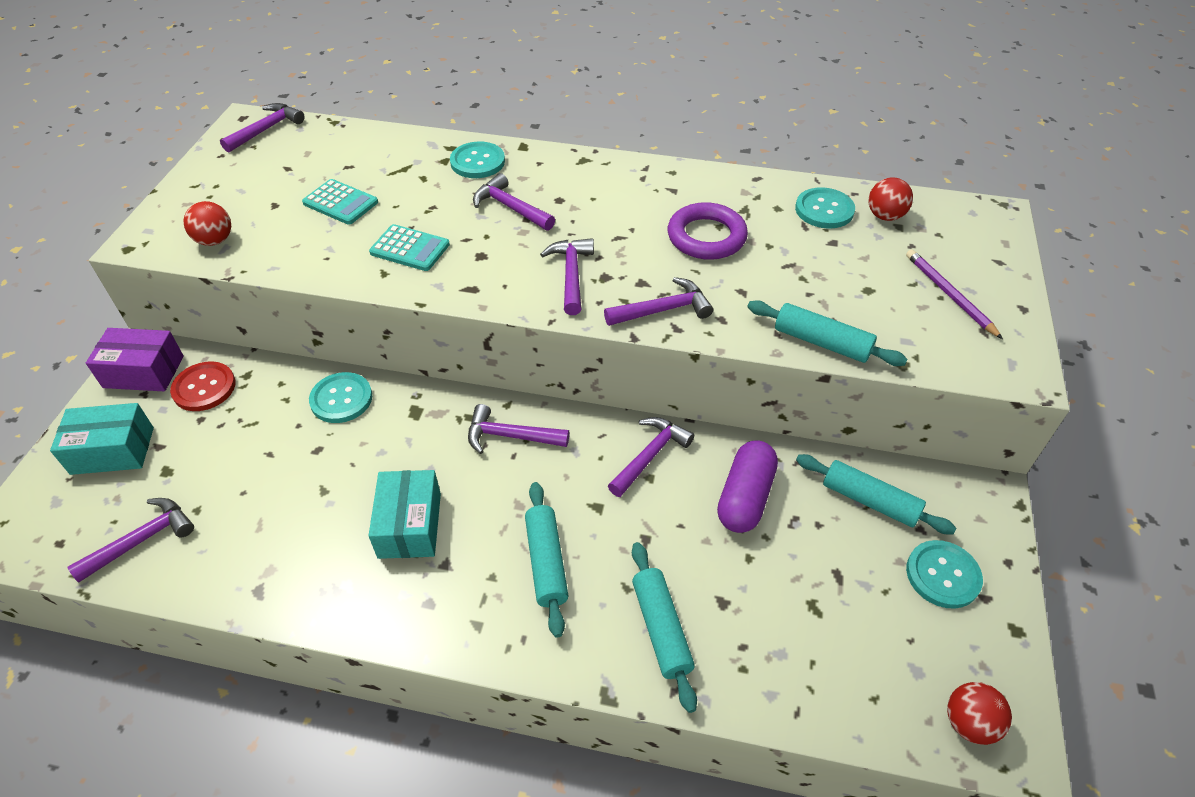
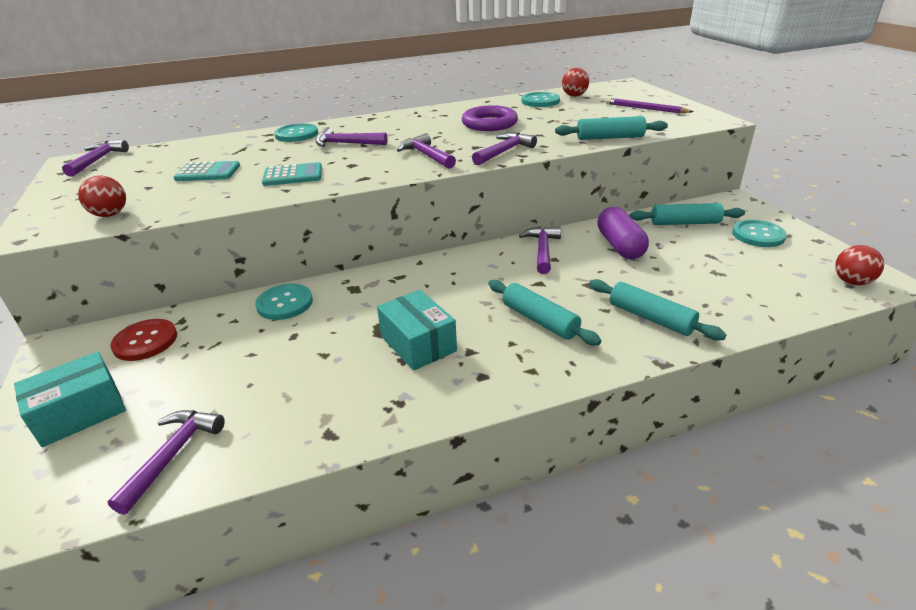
camera: 30 degrees left, 15 degrees down
purple box [86,328,184,391] -> none
purple hammer [468,404,569,454] -> none

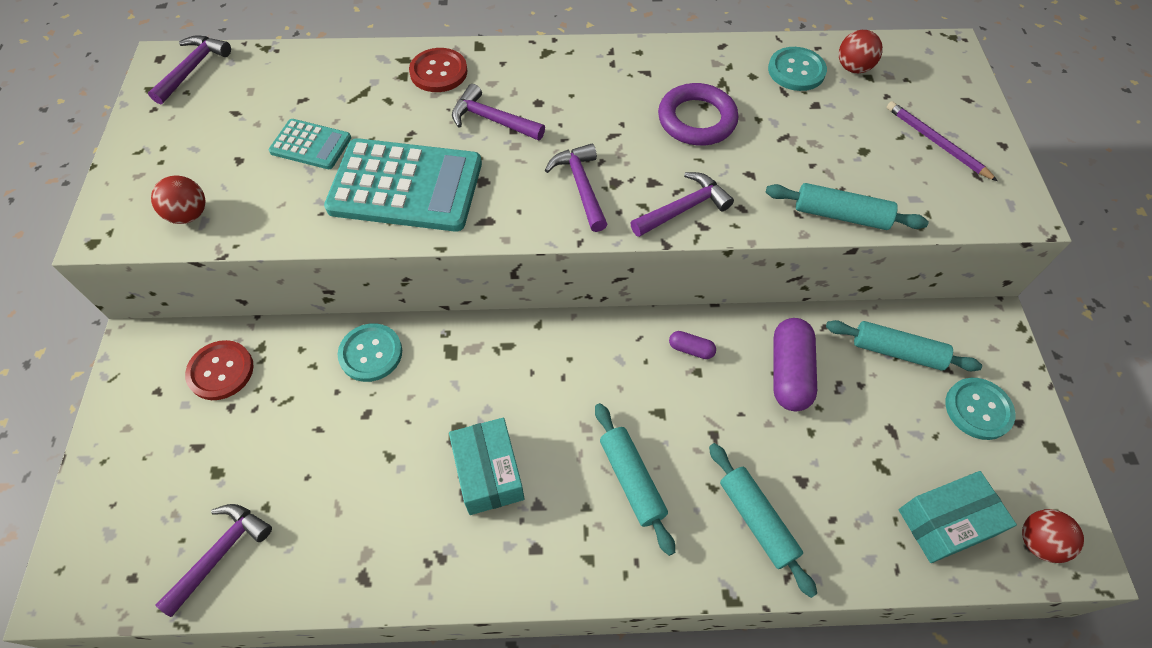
camera: 15 degrees right, 25 degrees up
turquoise box [14,351,126,447] -> turquoise box moved to [898,471,1017,563]
turquoise calculator [262,162,322,186] -> turquoise calculator [324,138,482,232], size x1.94
turquoise button [274,123,318,142] -> red button [409,48,468,92]
purple hammer [519,226,561,274] -> purple capsule [669,331,716,359]

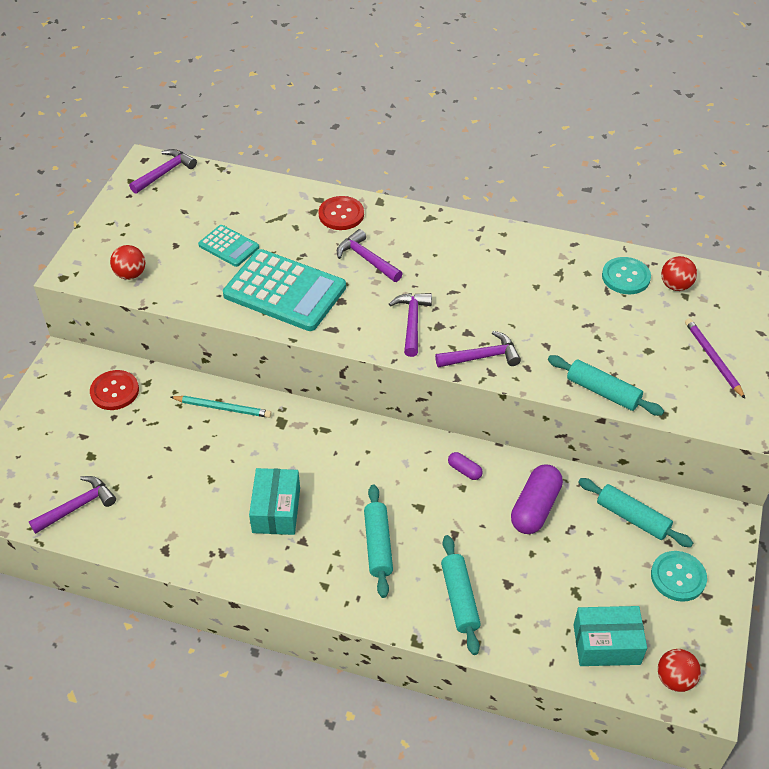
camera: 20 degrees right, 10 degrees down
turquoise button [338,323,402,382] -> turquoise pencil [171,396,272,418]
purple ring [658,83,738,146] -> none

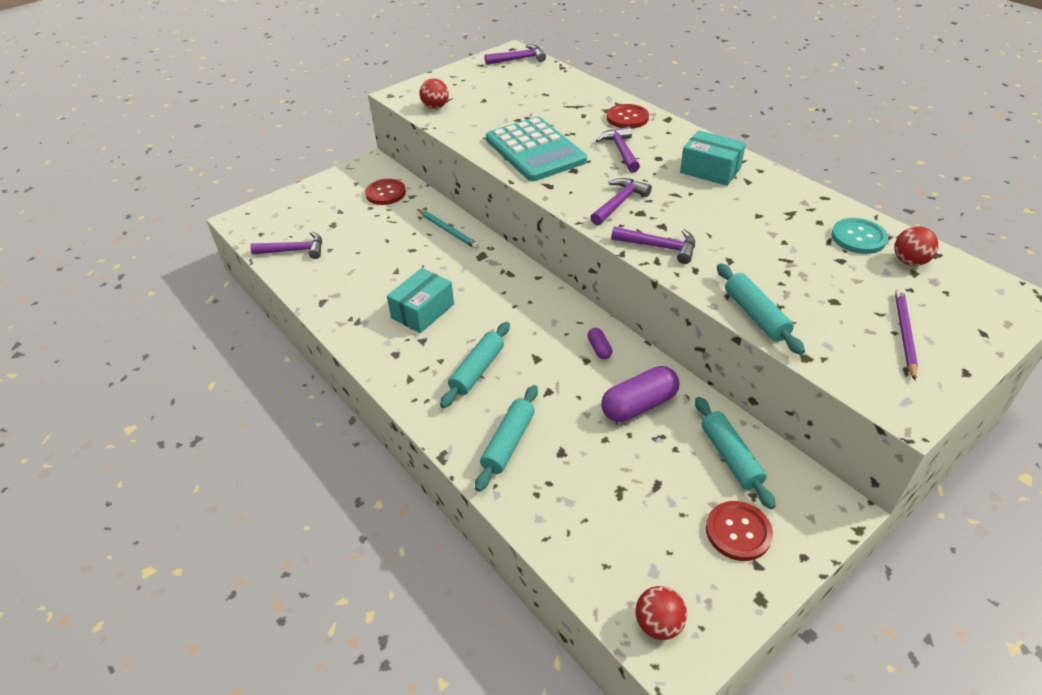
camera: 35 degrees right, 5 degrees down
turquoise calculator [198,225,259,267] -> none
turquoise box [574,606,647,666] -> turquoise box moved to [680,130,746,186]
turquoise button [651,551,707,602] -> red button [706,501,773,561]

